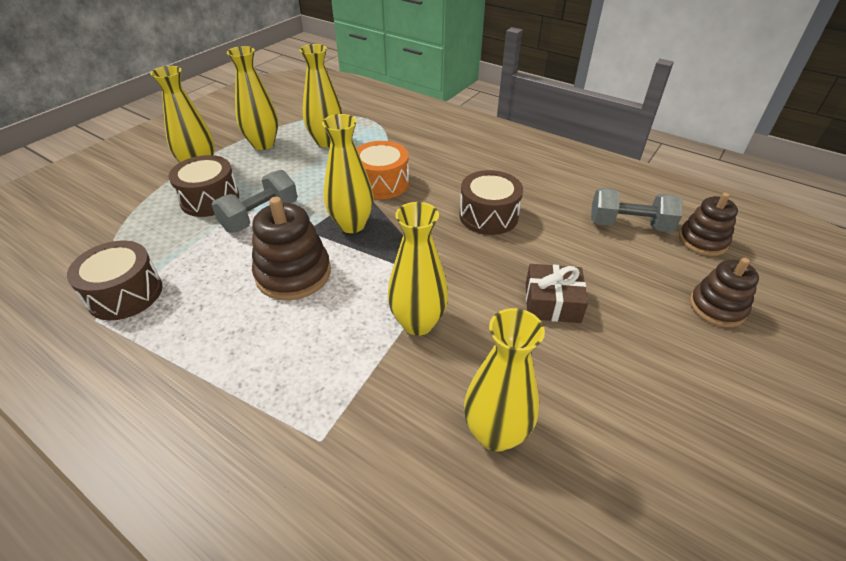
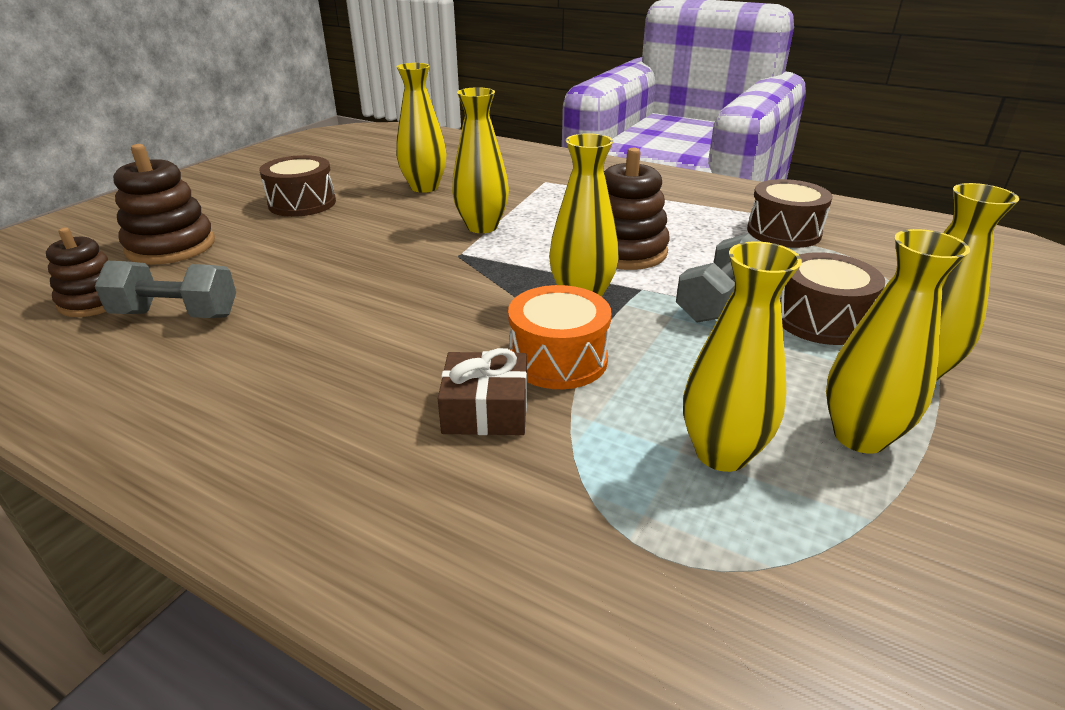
camera: 175 degrees right, 10 degrees down
brown drum [459,170,523,235] -> brown drum moved to [259,155,336,217]
brown gift [526,264,588,323] -> brown gift moved to [438,348,527,435]
brown stacking toy [689,258,759,327] -> brown stacking toy [113,144,215,265], size x1.50

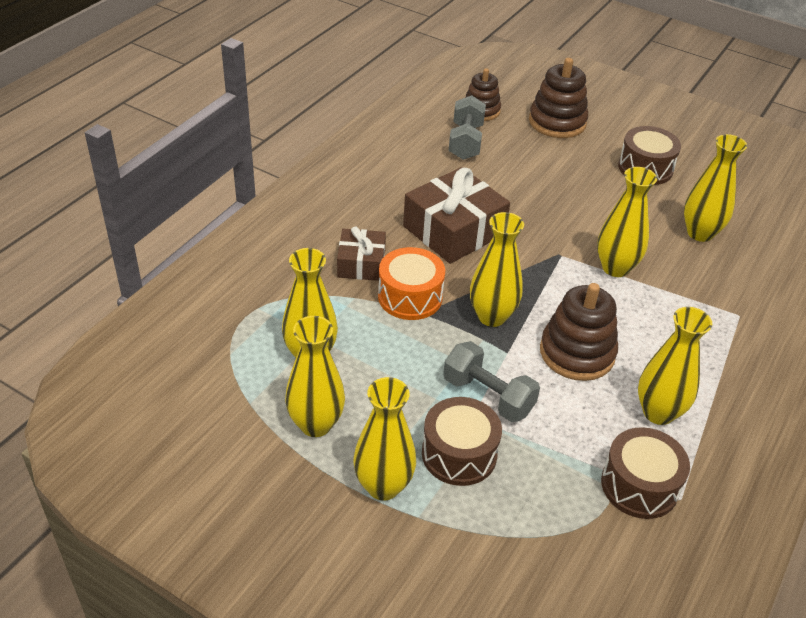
camera: 90 degrees right, 10 degrees up
none -> brown gift [403,167,510,264]
none -> yellow vase [638,307,712,425]

